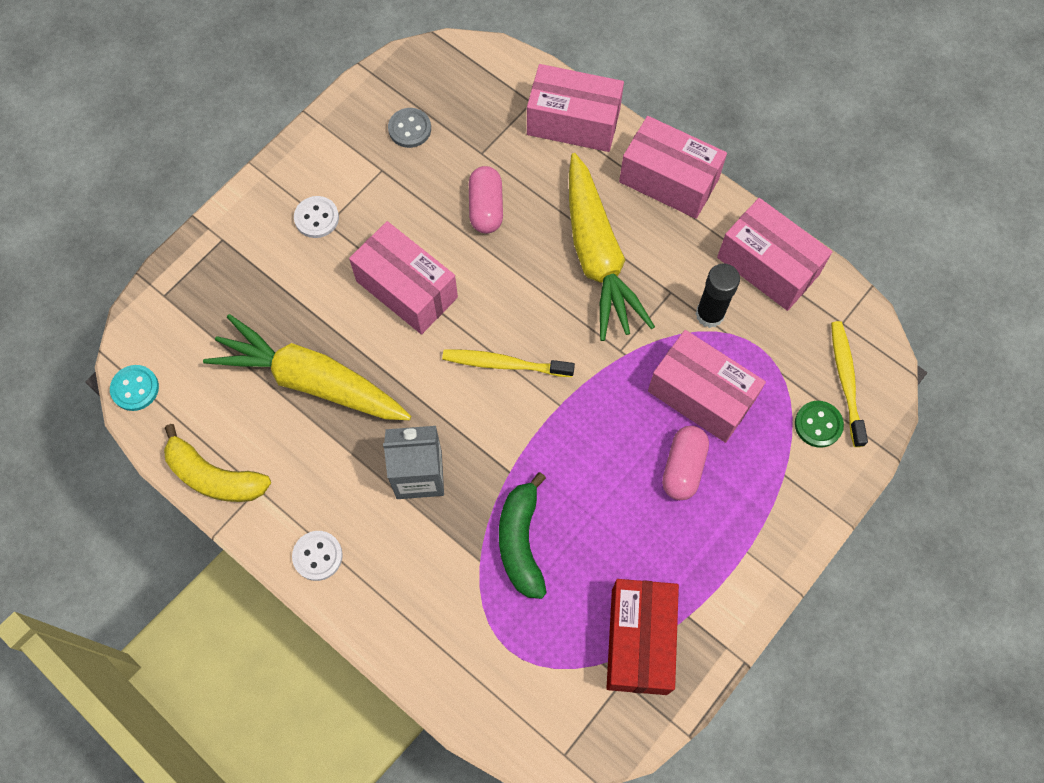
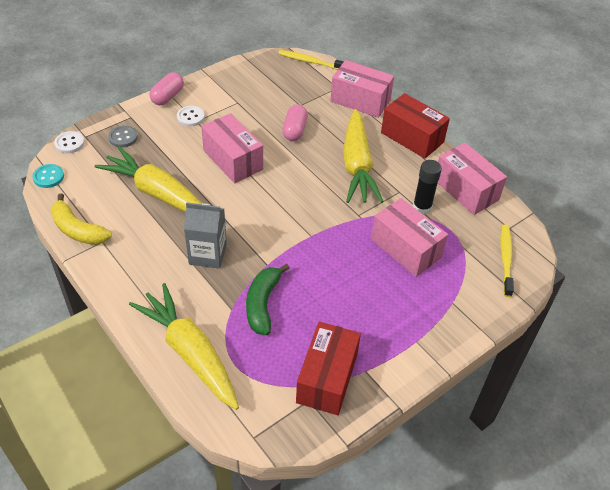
camera: 10 degrees right, 20 degrees down
white button [292,531,343,581] -> white button moved to [54,131,84,153]
grey button [388,108,431,148] -> grey button moved to [108,126,138,147]
yellow toothbrush [442,349,575,377] -> yellow toothbrush moved to [279,50,344,70]
pink box [619,116,727,219] -> red box [381,93,450,158]
pink capsule [662,426,709,500] -> pink capsule moved to [150,72,184,105]
green button [795,401,844,447] -> none
none -> yellow carrot [129,283,239,410]

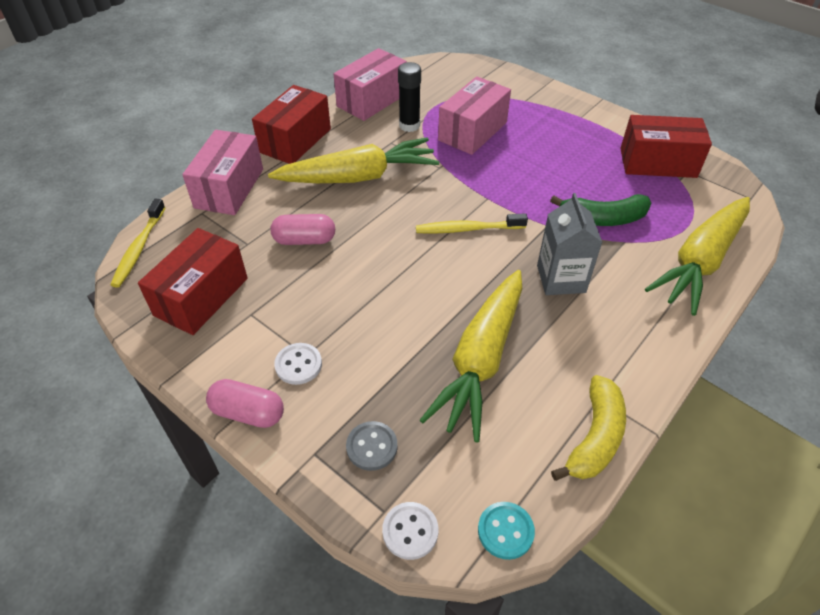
camera: 100 degrees left, 0 degrees up
pink box [201,113,263,183] -> none
yellow toothbrush [500,224,514,297] -> yellow toothbrush moved to [416,213,528,234]
none -> red box [138,228,248,335]

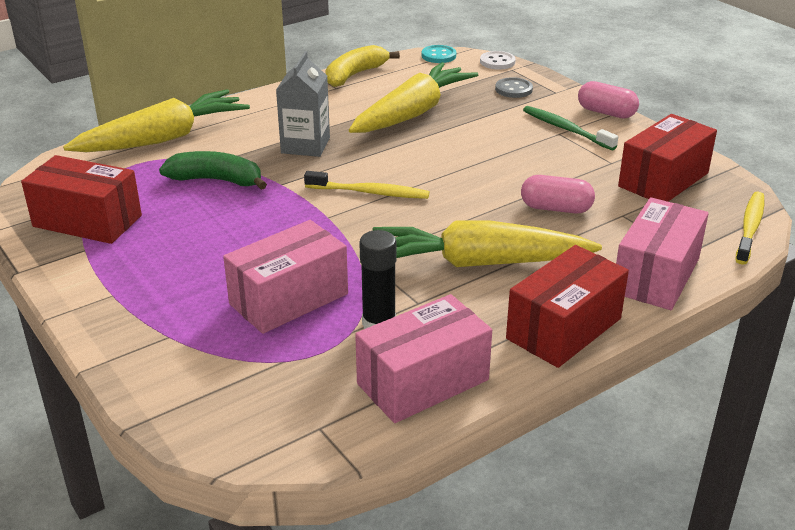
camera: 165 degrees left, 15 degrees down
white button [274,343,322,385] -> green toothbrush [523,106,618,150]

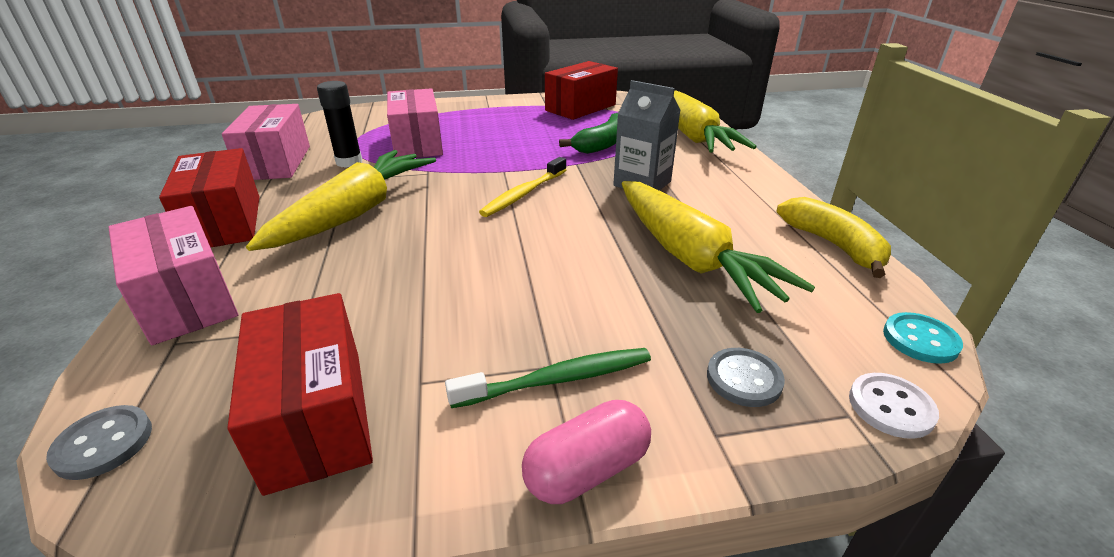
camera: 115 degrees right, 0 degrees up
pink capsule [521,175,595,213] -> none
yellow toothbrush [735,192,764,265] -> grey button [46,405,152,480]

